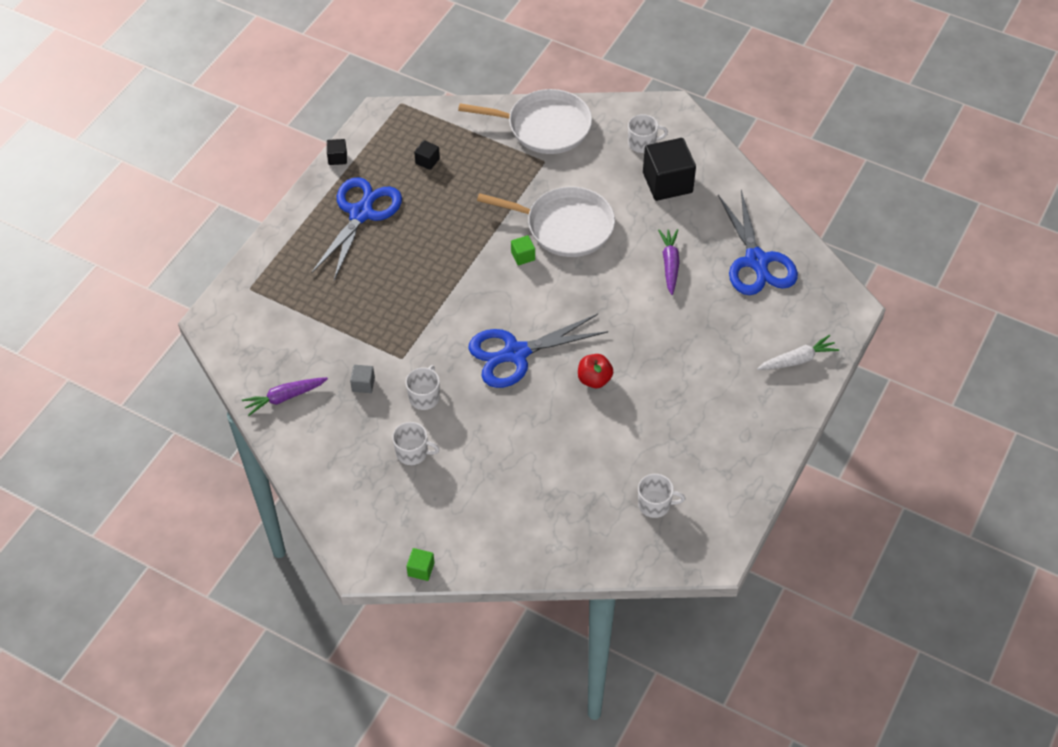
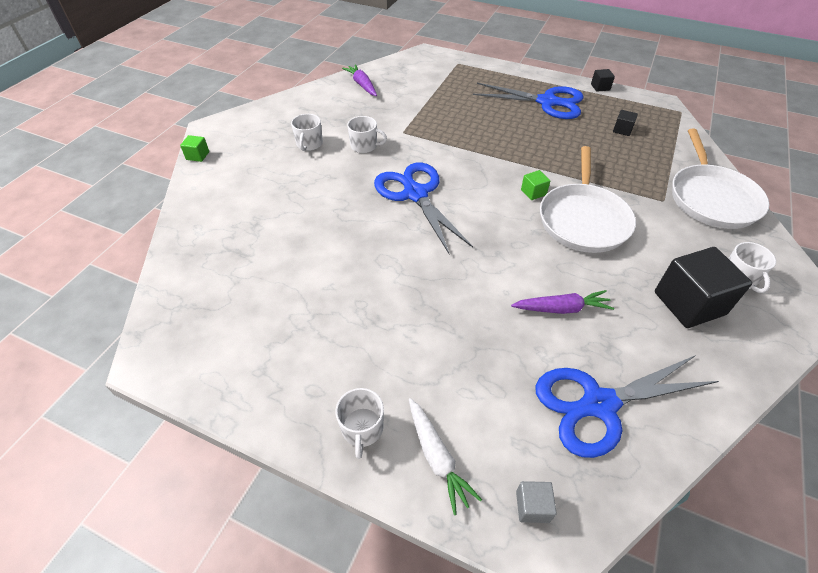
camera: 85 degrees right, 5 degrees down
grey cube [350,365,375,393] -> grey cube moved to [516,481,557,523]
red apple [578,354,613,388] -> none
white mug [638,474,685,518] -> white mug moved to [336,388,384,459]

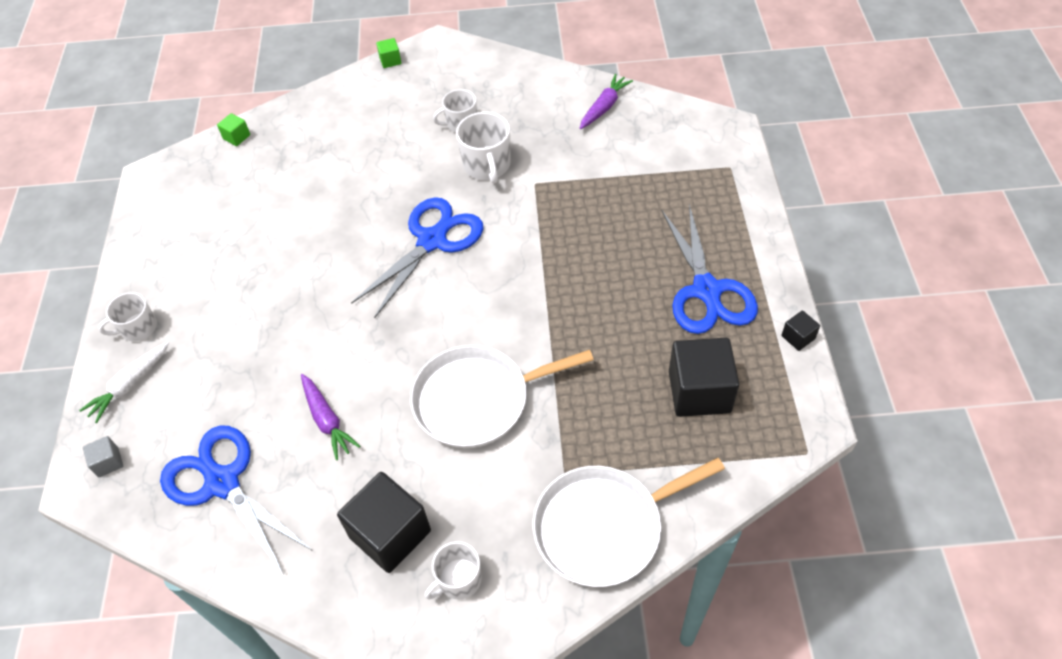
camera: 65 degrees right, 5 degrees up
white mug [347,116,387,153] -> white mug [456,112,511,183], size x1.51
green cube [521,170,550,200] -> green cube moved to [217,113,250,146]
black cube [613,110,638,136] -> black cube [669,338,739,417], size x2.20

